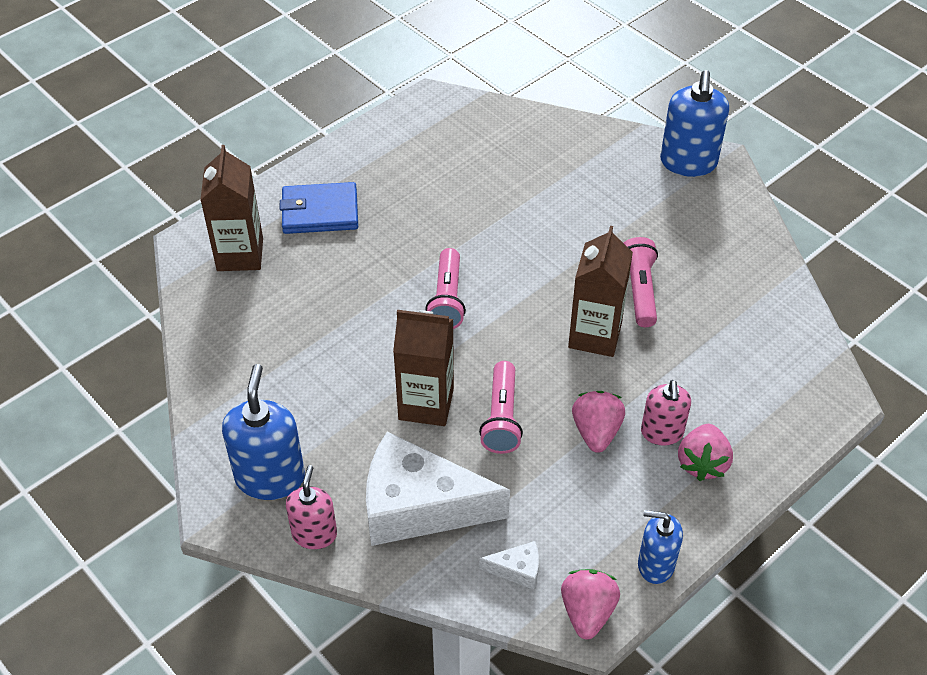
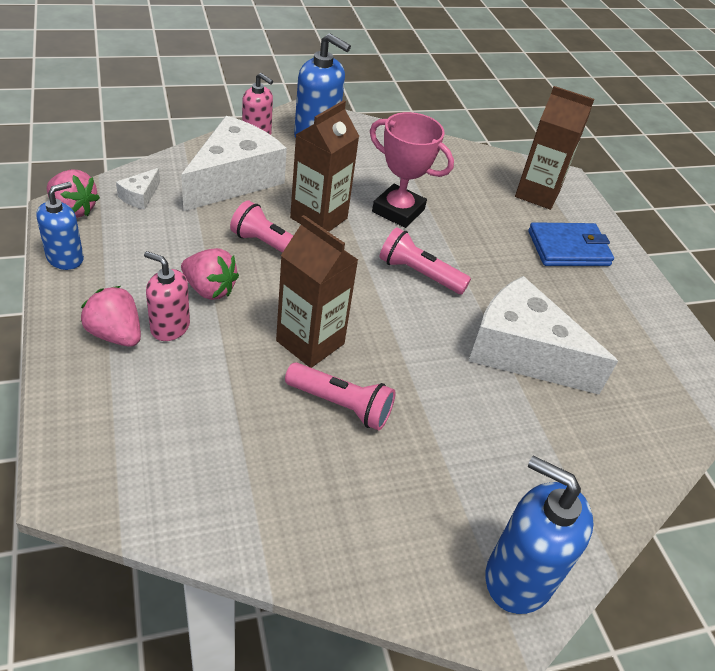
camera: 110 degrees right, 5 degrees down
blue wallet [280,182,358,234] -> blue wallet turned 60 degrees clockwise [528,222,614,266]
none -> pink trophy [370,112,454,228]
none -> white cheese [469,276,618,394]

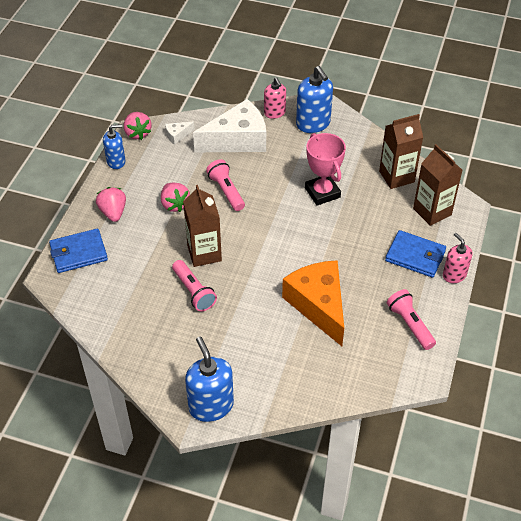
camera: 40 degrees right, 5 degrees up
pink soap dispenser [144,251,190,341] -> pink soap dispenser moved to [443,233,472,283]
brown carton [290,100,359,232] -> brown carton moved to [379,114,423,189]
pink flashlight [380,227,471,294] -> pink flashlight moved to [387,289,436,350]
white cheese [469,276,618,394] -> orange cheese [282,260,344,346]
none -> blue wallet [49,228,108,273]

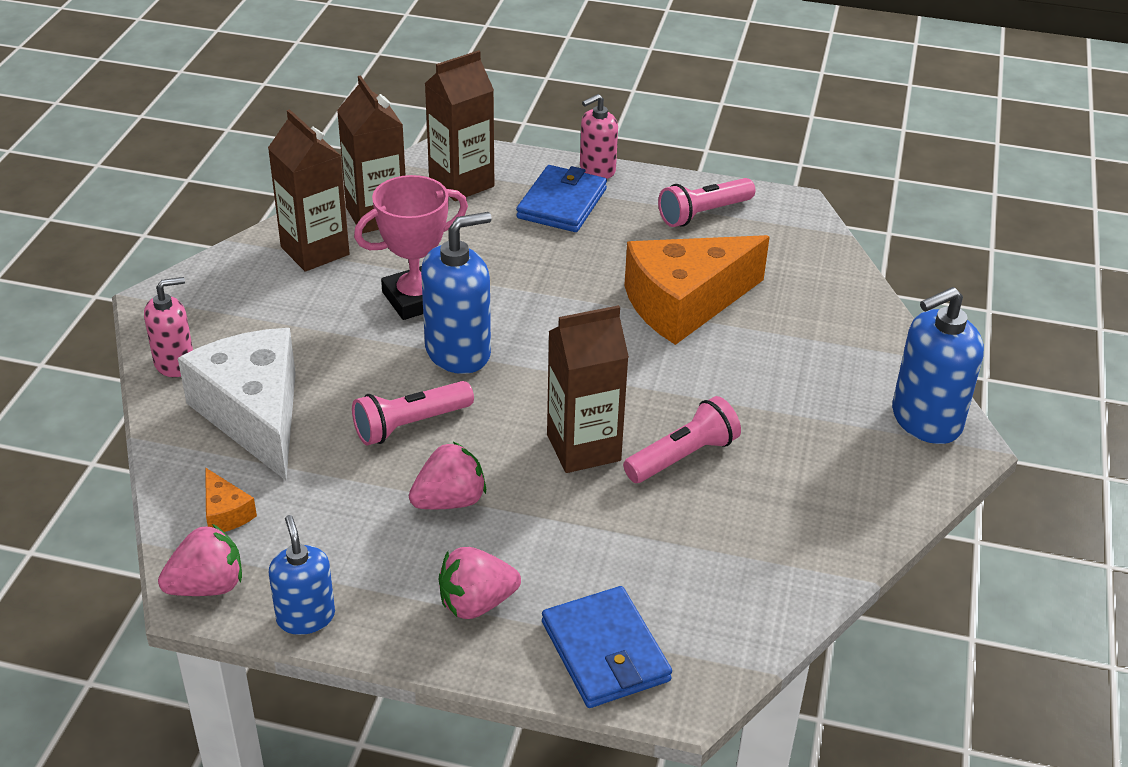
camera: 95 degrees left, 10 degrees down
white cheese [165,122,195,145] -> orange cheese [205,468,257,532]
blue soap dispenser [296,66,333,133] -> blue soap dispenser moved to [421,212,492,374]
none -> brown carton [268,109,350,272]

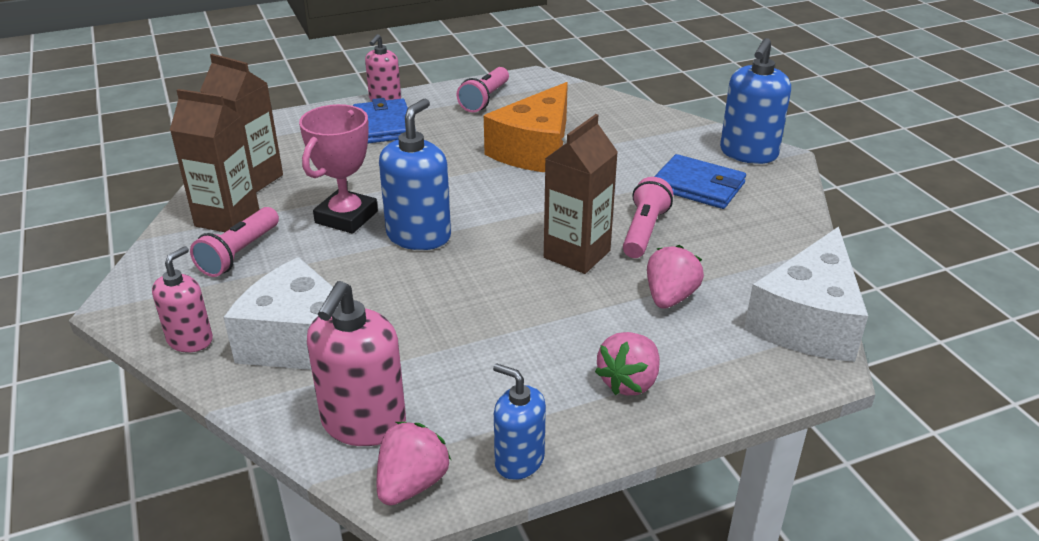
camera: 35 degrees left, 5 degrees down
orange cheese [205,468,257,532] -> pink soap dispenser [307,281,406,446]
pink flashlight [352,381,474,446] -> pink flashlight moved to [190,207,279,277]
pink strawberry [409,442,486,509] -> pink strawberry moved to [647,245,704,309]
brown carton [424,50,494,201] -> none
blue wallet [542,586,672,708] -> blue wallet moved to [654,154,746,209]
none -> white cheese [744,227,868,362]

